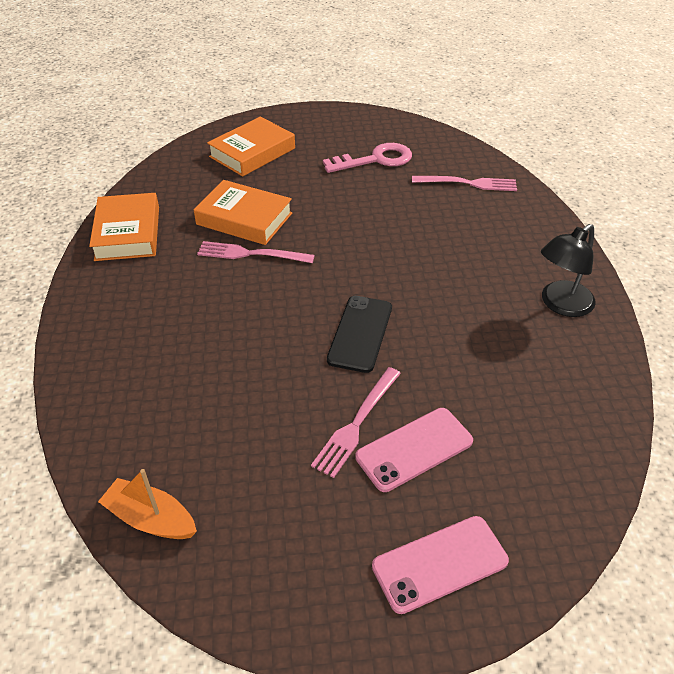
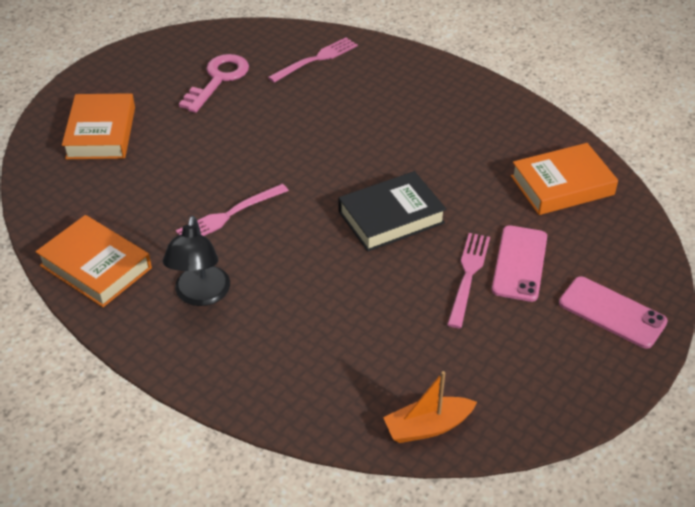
camera: 45 degrees left, 0 degrees up
orange book [194,180,292,245] -> orange book moved to [511,143,618,215]
pink fork [311,367,401,478] -> pink fork turned 150 degrees counterclockwise [447,233,490,328]
black phone [327,296,392,373] -> black book [338,171,446,252]
pink phone [372,516,509,614] -> pink phone turned 75 degrees counterclockwise [559,276,668,349]
black lamp [541,224,596,317] -> black lamp moved to [163,216,230,306]

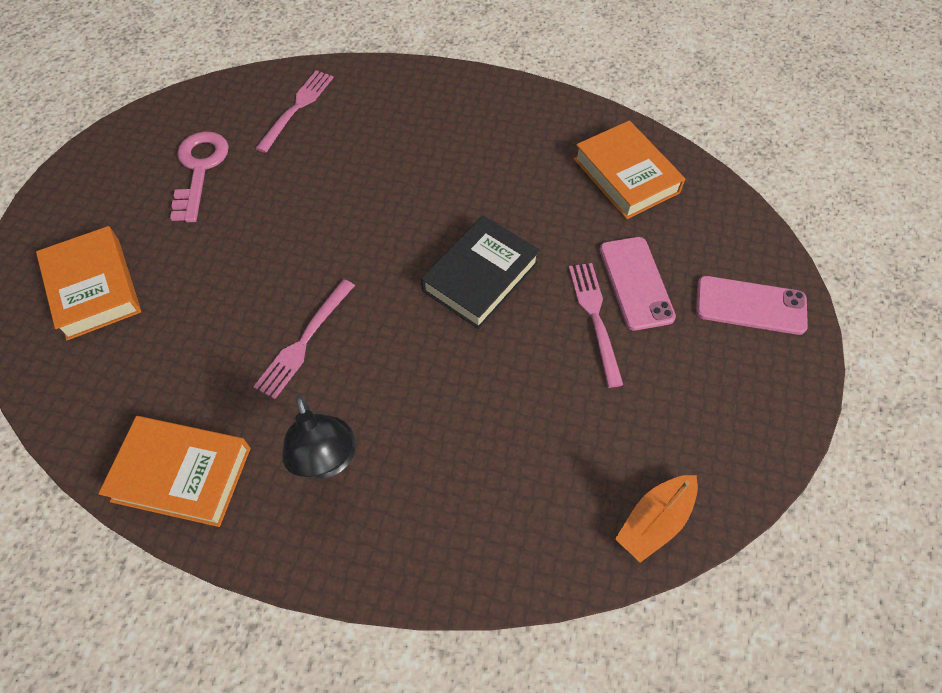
camera: 25 degrees left, 15 degrees up
orange book [511,143,618,215] -> orange book turned 75 degrees counterclockwise [574,120,685,219]

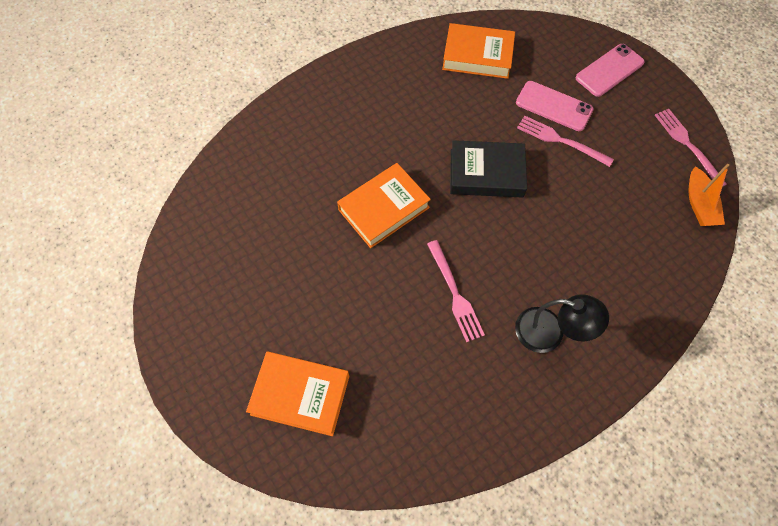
camera: 50 degrees left, 5 degrees up
orange book [98,416,251,527] -> orange book moved to [337,163,431,248]
pink key [170,131,229,222] -> none
pink fork [256,70,334,153] -> pink fork moved to [655,109,727,186]
black book [421,215,540,329] -> black book turned 75 degrees counterclockwise [450,140,527,198]

